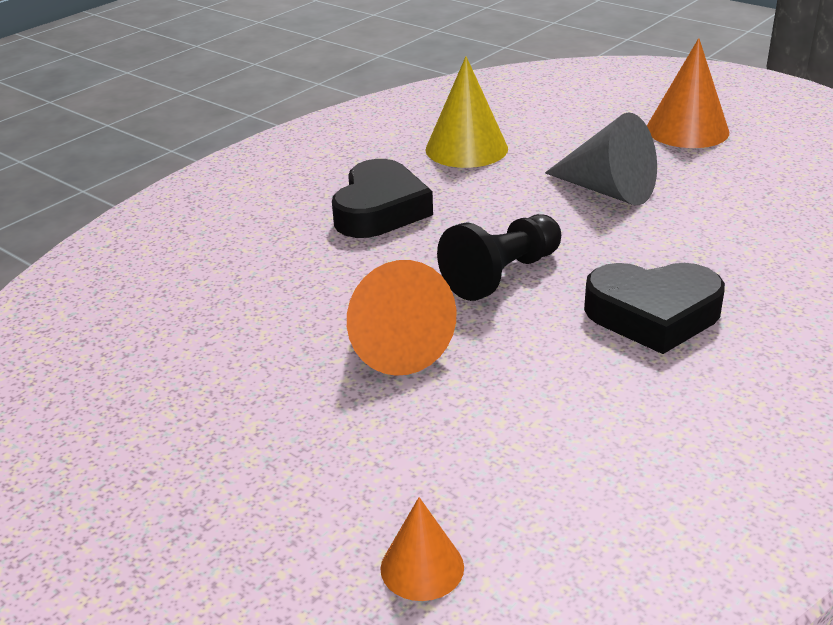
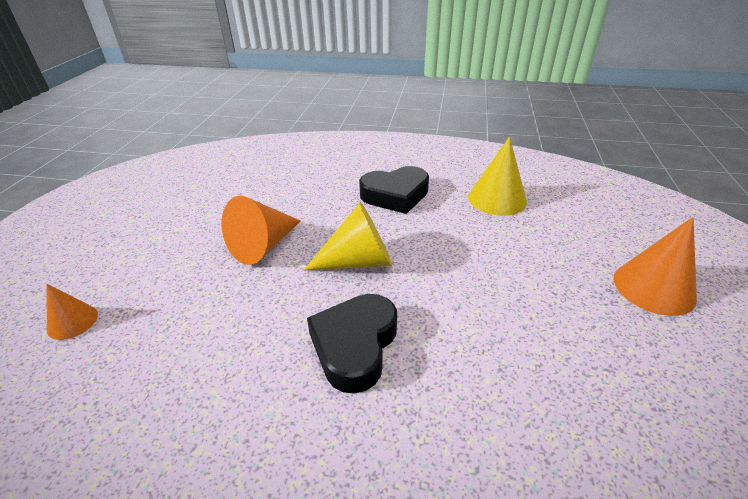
camera: 60 degrees right, 5 degrees up
black pawn [437,214,561,301] -> yellow cone [304,202,392,270]
grey cone [545,112,657,205] -> none
black heart [584,263,725,354] -> black heart turned 45 degrees clockwise [307,294,397,394]

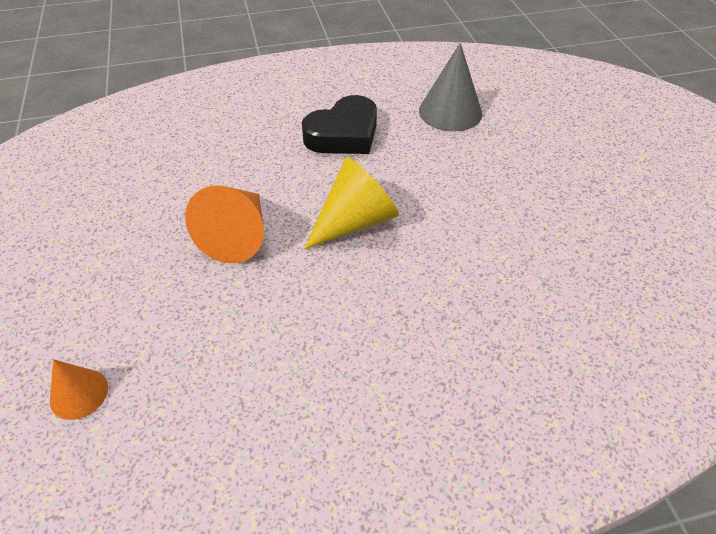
camera: 25 degrees left, 10 degrees up
black heart [307,294,397,394] -> none
yellow cone [468,137,527,216] -> grey cone [419,43,482,132]
orange cone [614,217,697,316] -> none

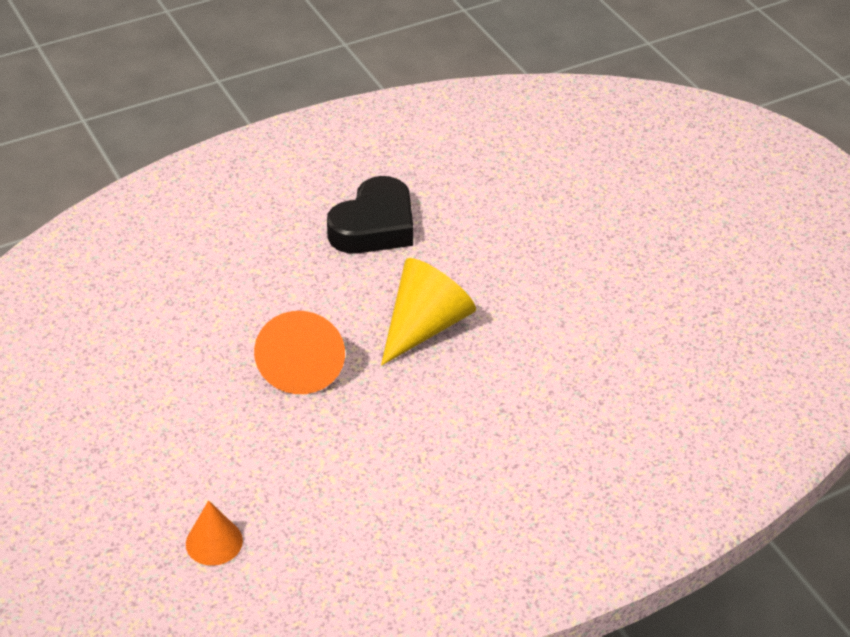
camera: 15 degrees left, 5 degrees down
grey cone [419,43,482,132] -> none

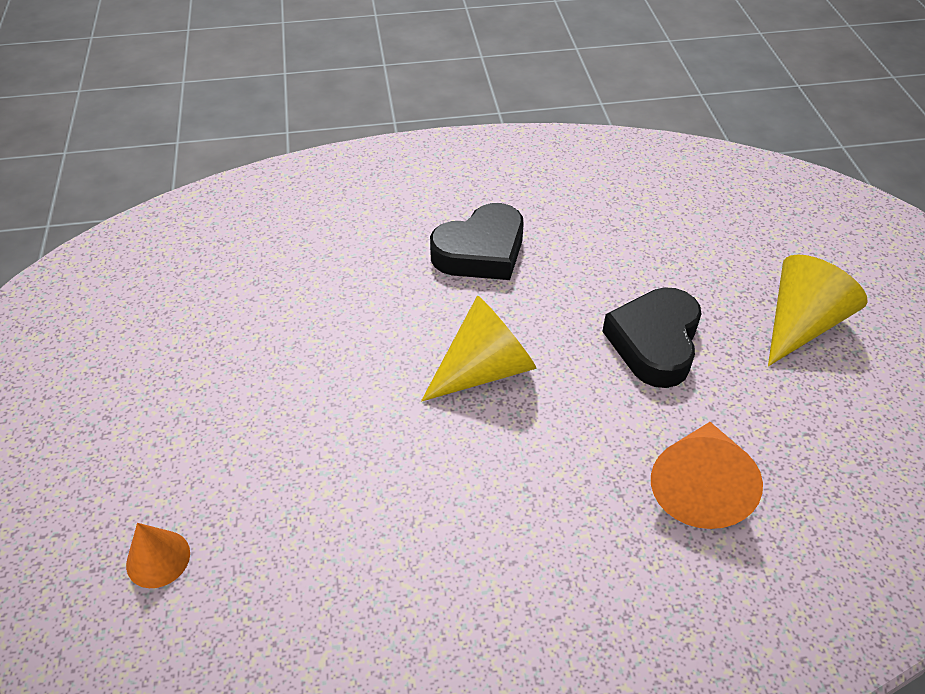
camera: 20 degrees right, 5 degrees up
orange cone [254,311,345,394] -> orange cone moved to [651,422,763,529]
none -> black heart [602,287,701,388]
none -> yellow cone [768,254,868,366]

